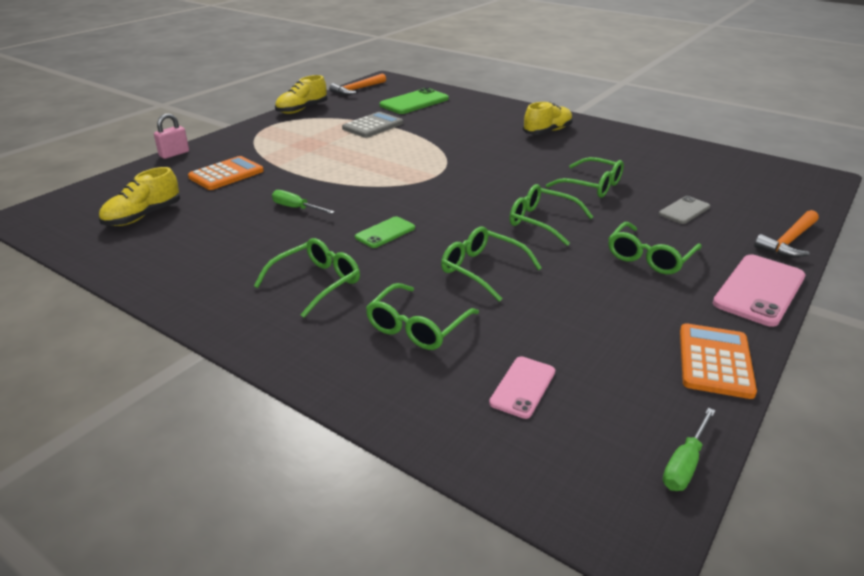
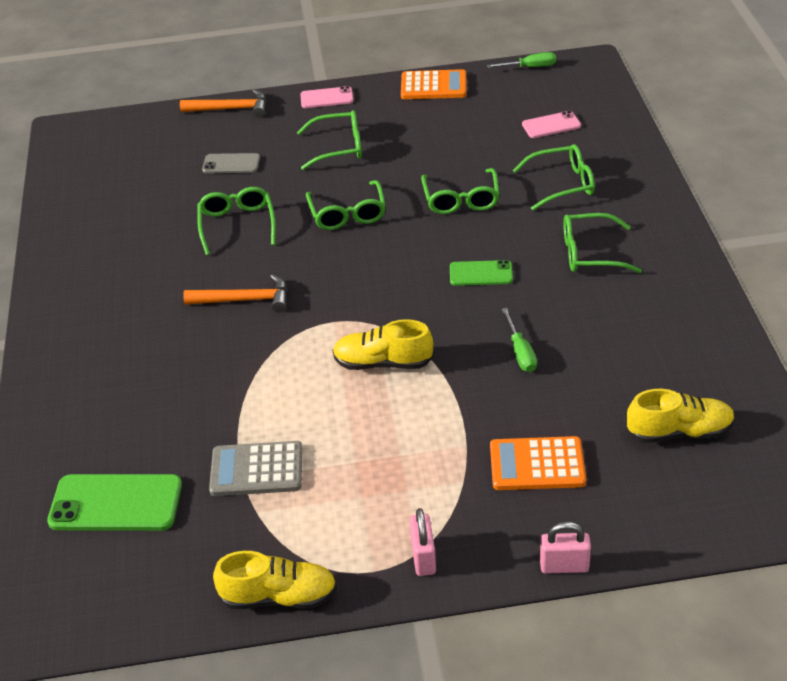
camera: 130 degrees left, 10 degrees up
orange hammer [329,74,386,95] -> orange hammer moved to [183,274,288,312]
yellow shoe [523,102,573,135] -> yellow shoe moved to [333,319,434,370]
orange calculator [680,323,757,399] -> orange calculator turned 150 degrees counterclockwise [401,69,467,99]
pink phone [713,254,806,327] -> pink phone [300,86,354,108], size x0.58
none -> pink padlock [409,508,436,576]

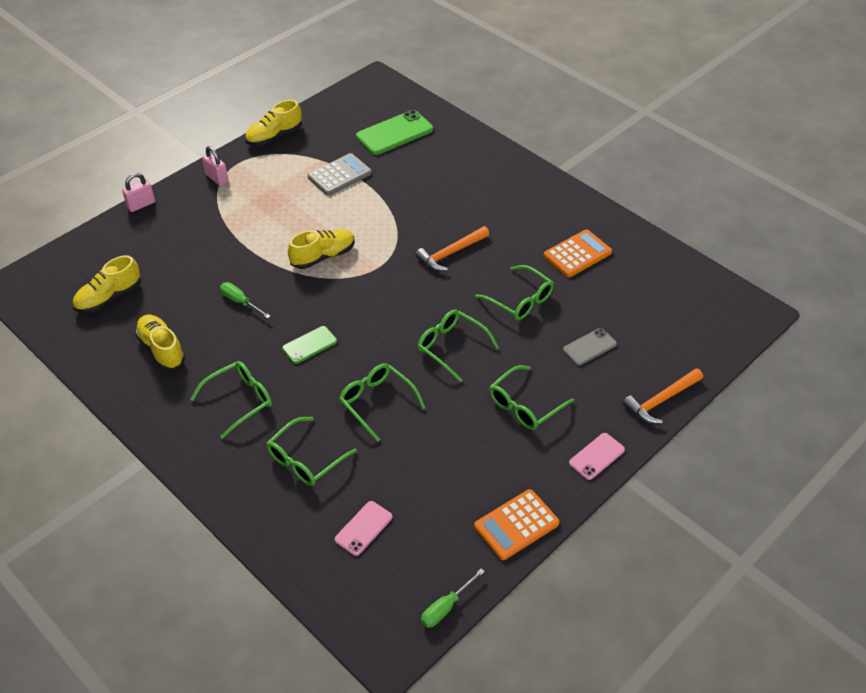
camera: 140 degrees right, 5 degrees up
orange calculator [490,436,586,490] -> orange calculator moved to [544,230,612,277]
none -> yellow shoe [135,314,185,370]

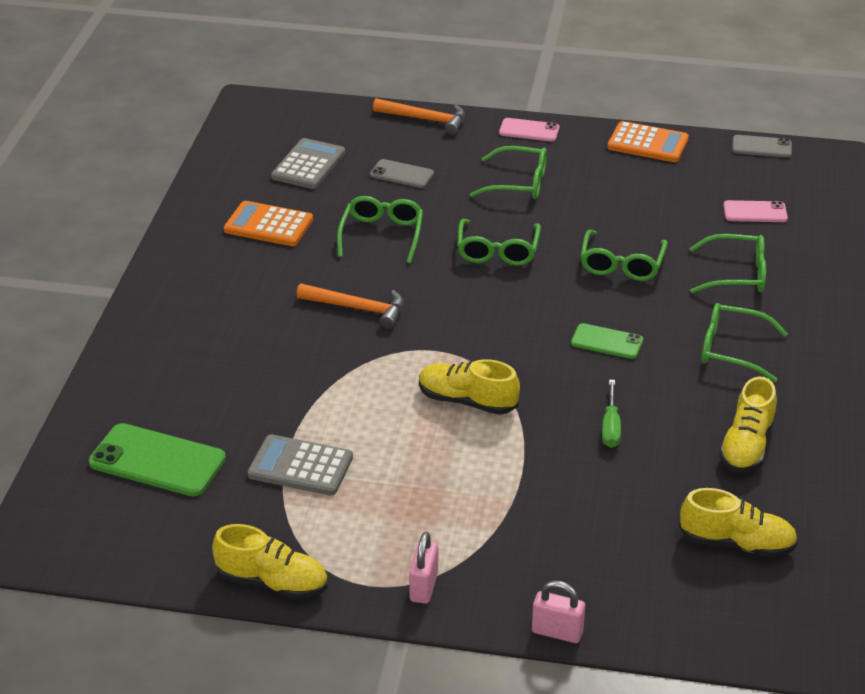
camera: 125 degrees left, 10 degrees down
green screwdriver [421,568,485,628] -> grey phone [732,135,792,158]
none -> grey calculator [271,138,345,189]

